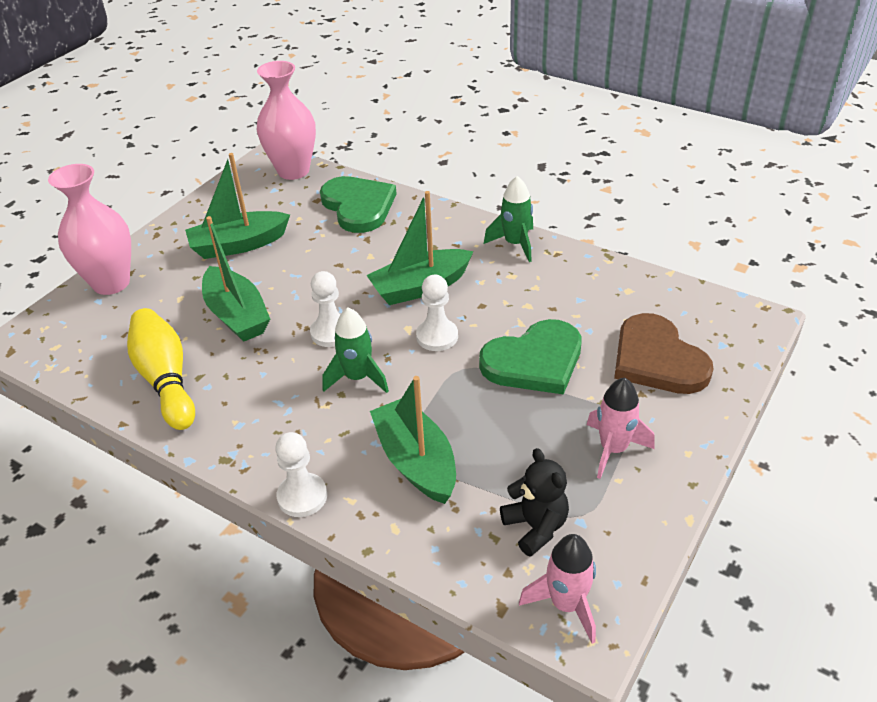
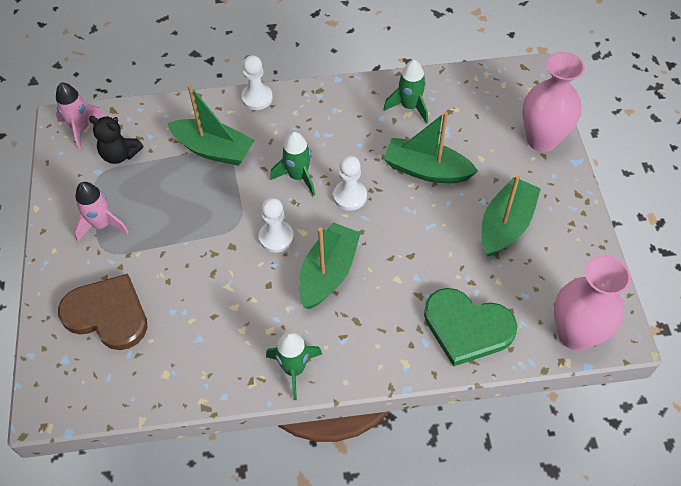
camera: 140 degrees right, 15 degrees up
yellow bowling pin [127,308,195,430] -> green rocket [384,60,428,124]
green heart [479,319,581,395] -> none

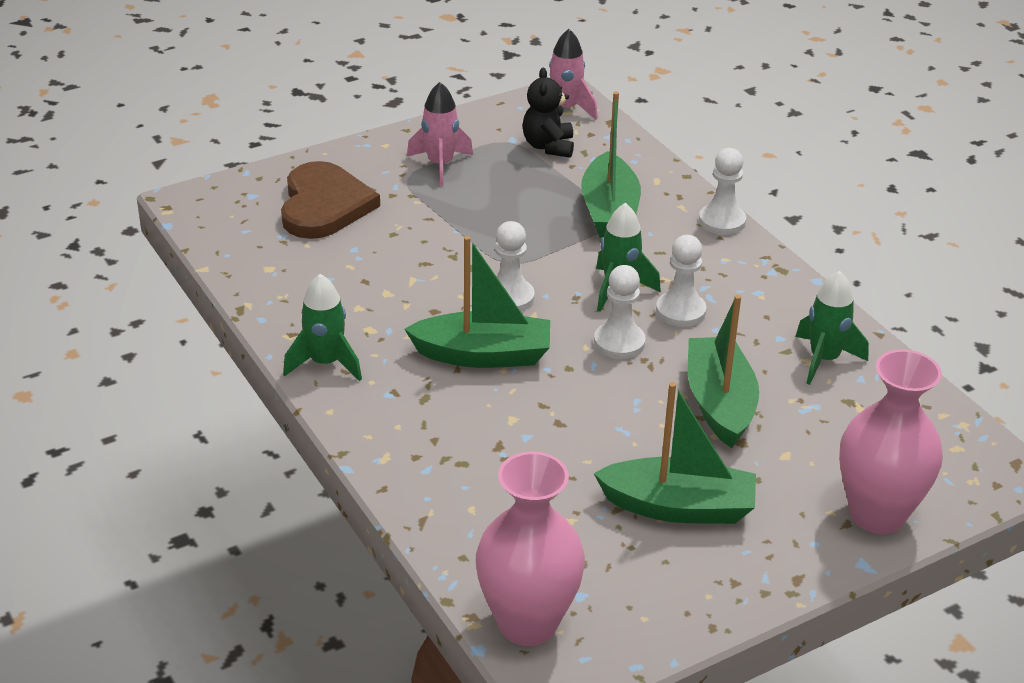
camera: 65 degrees right, 20 degrees down
green heart [424,288,517,366] -> none
none -> white pawn [656,235,706,327]

